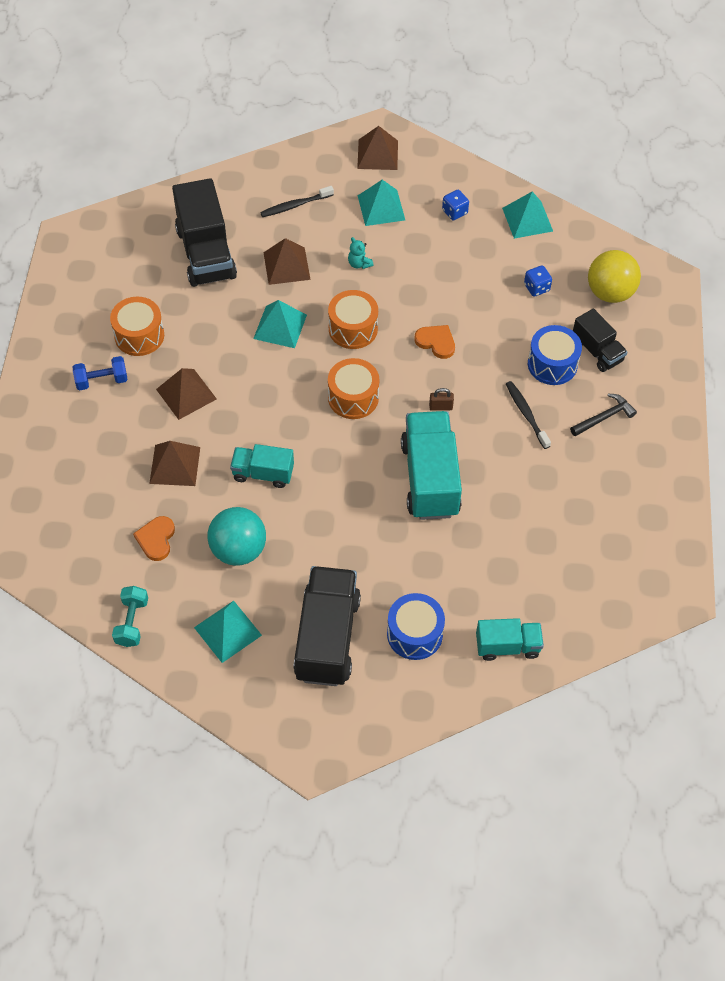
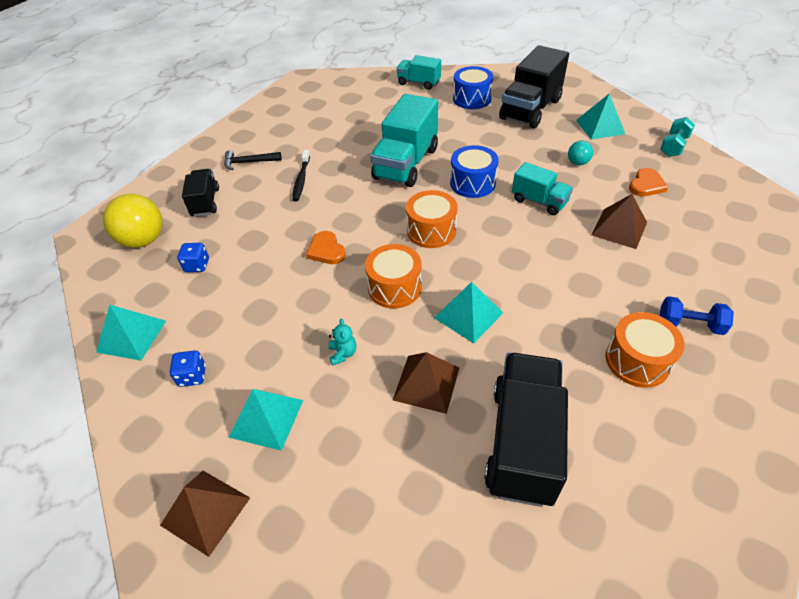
camera: 150 degrees left, 10 degrees down
brown pyramid [156,368,217,420] -> none
turquoise ball [207,507,266,566] -> turquoise ball [568,140,593,165], size x0.50
black toothbrush [260,186,334,217] -> none
brown padlock [429,388,454,411] -> none
blue drum [528,325,582,385] -> blue drum moved to [450,145,499,198]

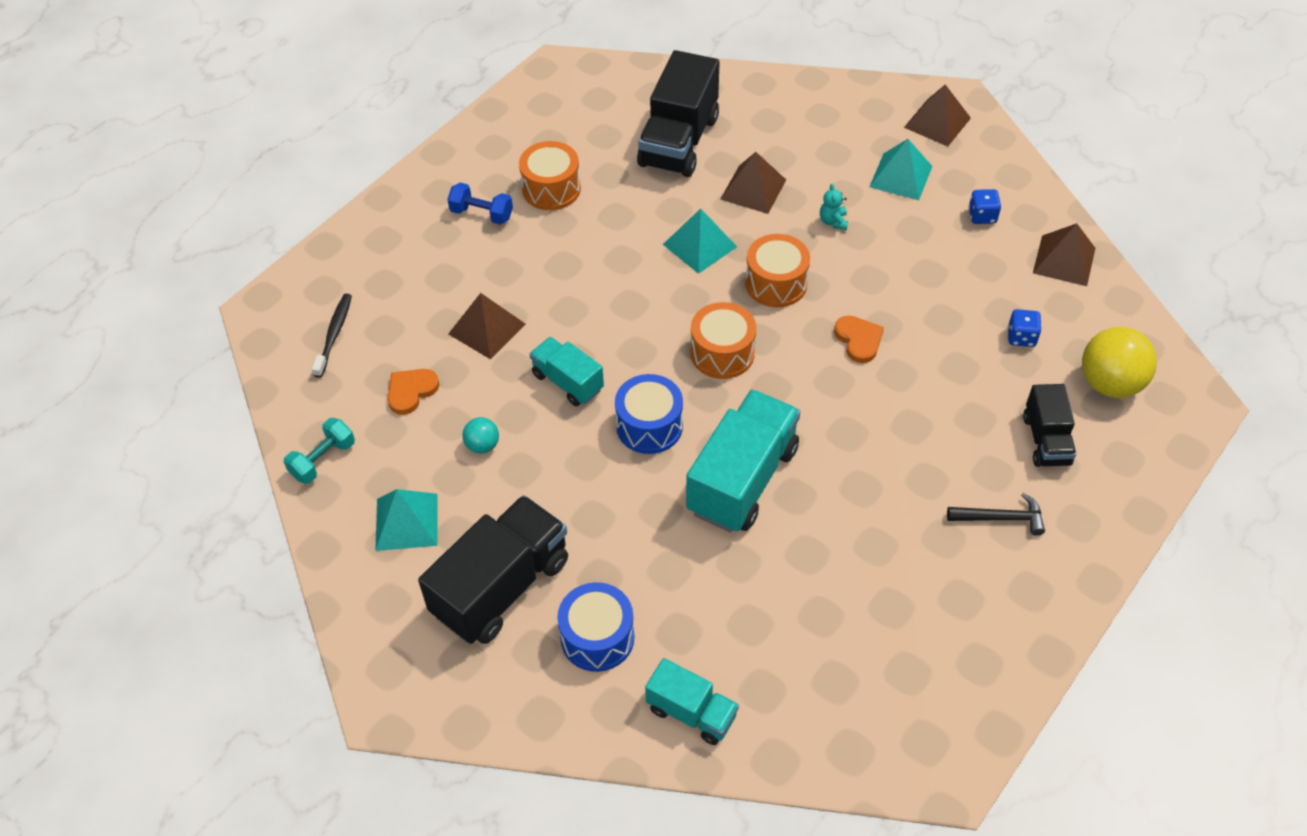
camera: 175 degrees left, 5 degrees up
turquoise pyramid [96,305,166,361] -> brown pyramid [1033,223,1095,286]
black toothbrush [292,150,310,201] -> black toothbrush moved to [312,294,352,378]

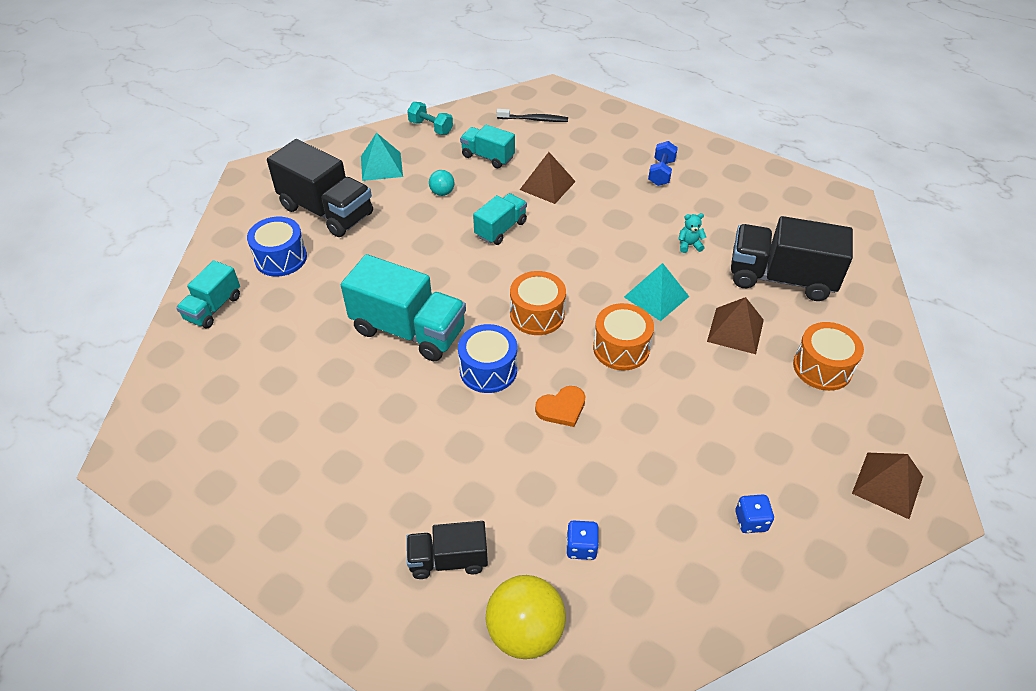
camera: 85 degrees right, 5 degrees down
orange heart [388,369,440,415] -> turquoise truck [460,125,515,168]
orange drum [519,141,581,210] -> orange drum moved to [793,322,864,391]
blue drum [615,374,683,454] -> blue drum moved to [458,324,517,393]
turquoise teddy bear [820,183,848,230] -> turquoise teddy bear moved to [678,213,706,253]
turquoise pyramid [869,139,932,200] -> none
black hammer [947,493,1045,536] -> none
brown pyramid [1033,223,1095,286] -> none

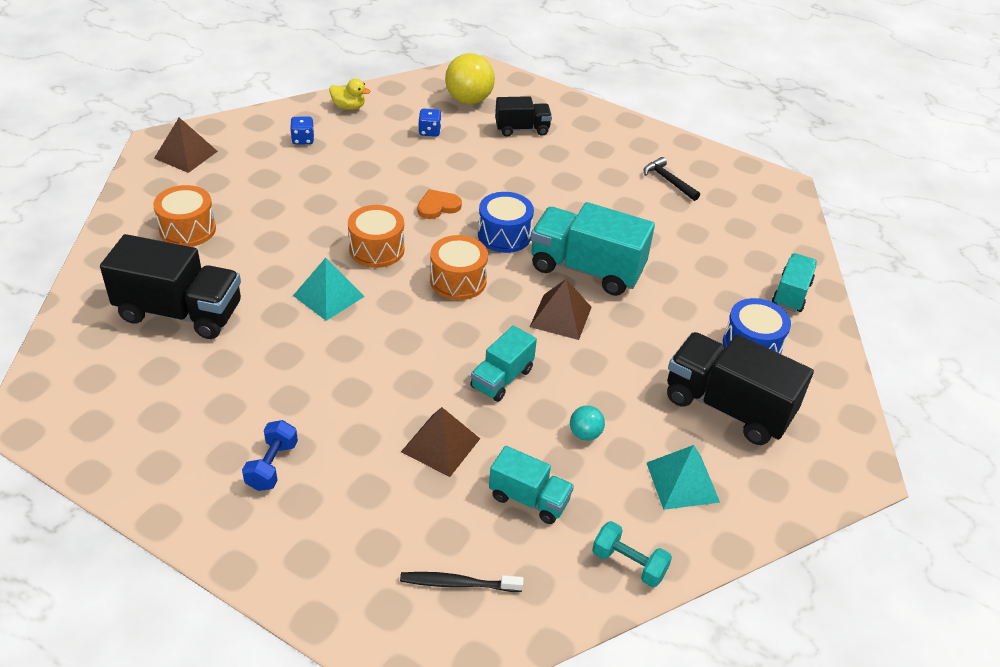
camera: 175 degrees right, 5 degrees down
turquoise teddy bear [678,213,706,253] -> none
brown pyramid [707,297,764,354] -> brown pyramid moved to [530,279,592,340]
none -> yellow duck [329,78,370,110]
none -> black hammer [644,157,700,201]

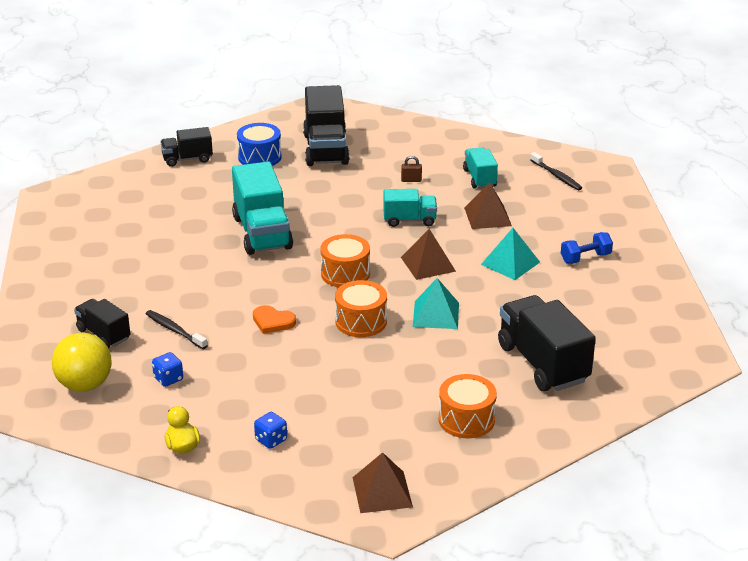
camera: 125 degrees left, 10 degrees down
blue drum [478,192,534,253] -> none
brown pyramid [530,279,592,340] -> brown pyramid moved to [401,229,456,280]
turquoise ball [570,405,605,441] -> brown padlock [401,156,422,182]
turquoise dumbbell [592,521,672,587] -> none
black hammer [644,157,700,201] -> none
turquoise pyramid [647,445,720,510] -> turquoise pyramid moved to [481,228,540,280]
turquoise truck [772,253,817,312] -> black truck [160,127,213,167]
none -> black toothbrush [146,310,208,349]

